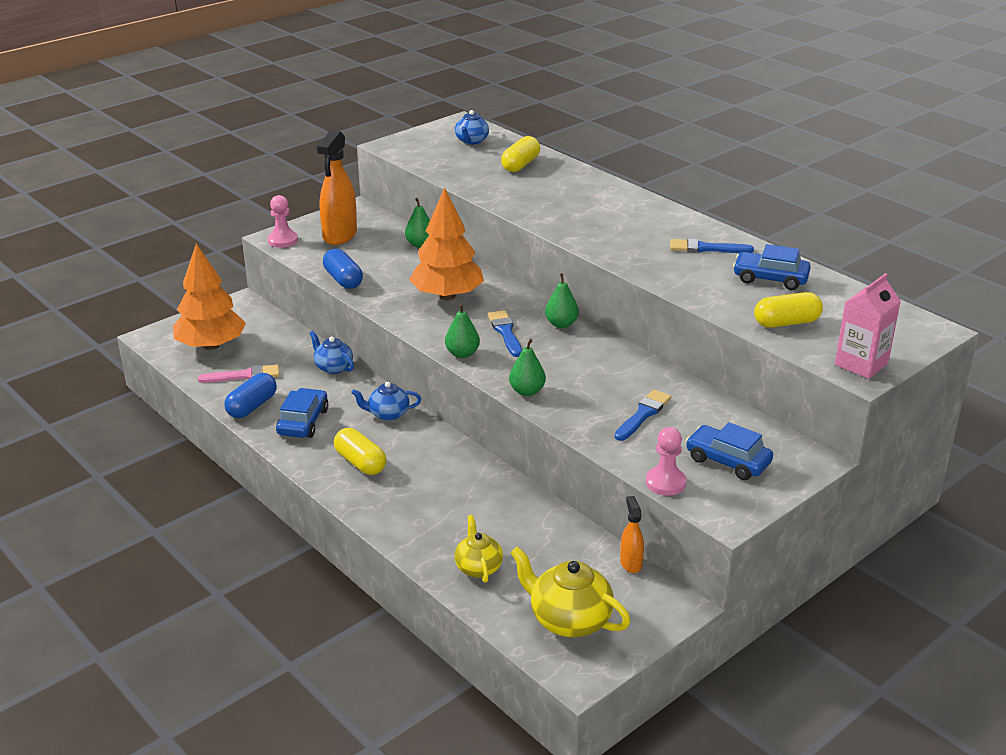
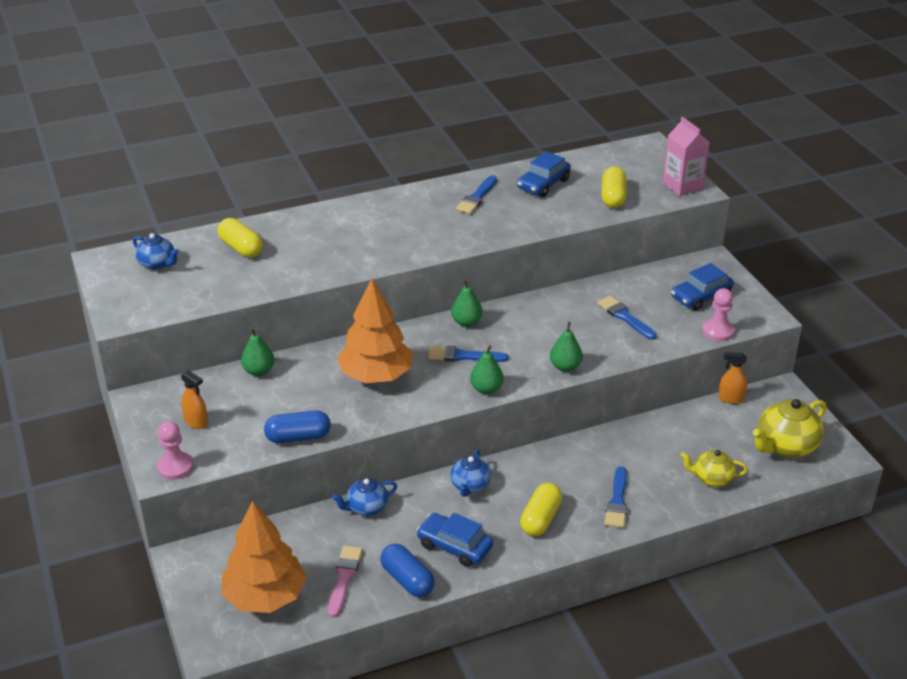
camera: 70 degrees left, 5 degrees up
orange spray bottle [317,130,357,245] -> orange spray bottle [181,370,208,429], size x0.51
yellow capsule [334,428,386,475] -> yellow capsule turned 45 degrees counterclockwise [520,483,562,536]
none -> blue brush [604,467,627,528]

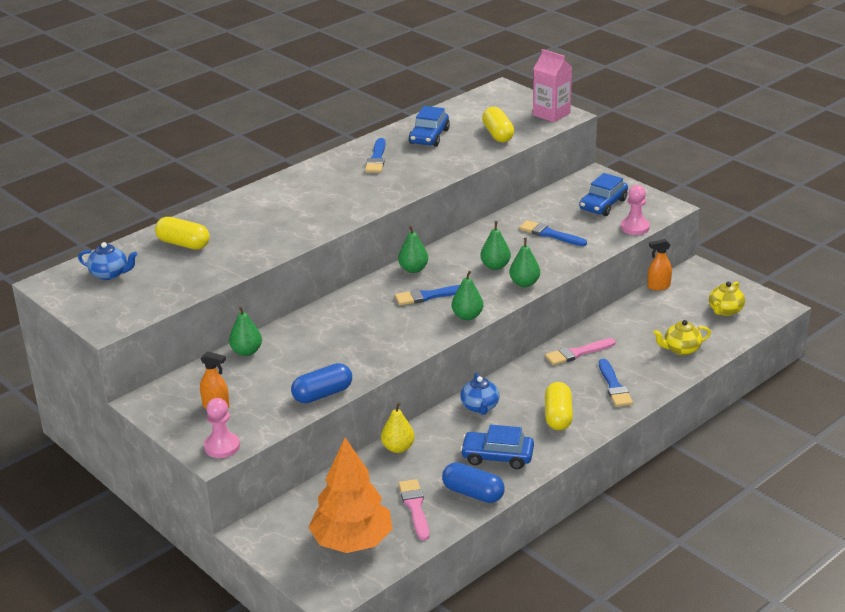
camera: 20 degrees left, 5 degrees down
blue teapot [332,478,397,516] -> yellow pear [381,402,415,453]
orange tree [337,278,413,383] -> none
yellow teapot [753,399,827,457] -> yellow teapot [709,281,745,316], size x0.62
none -> green pear [480,221,511,270]
none -> pink brush [545,338,616,365]

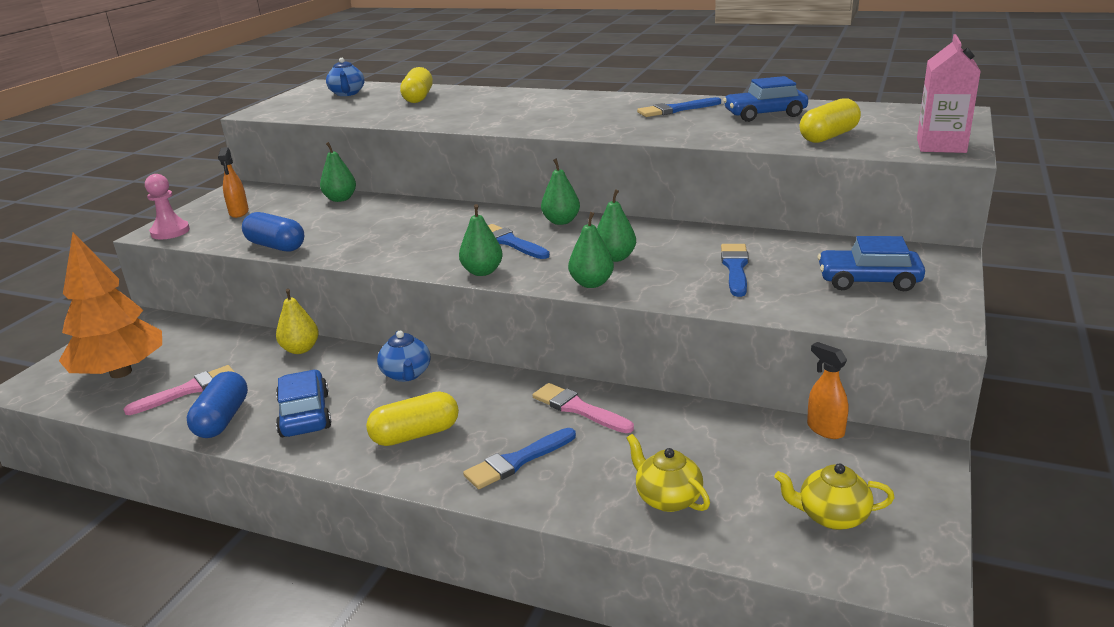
camera: 65 degrees right, 5 degrees down
blue teapot [460,373,499,415] -> blue teapot turned 75 degrees counterclockwise [377,331,430,382]
pink pawn [621,185,650,235] -> none

